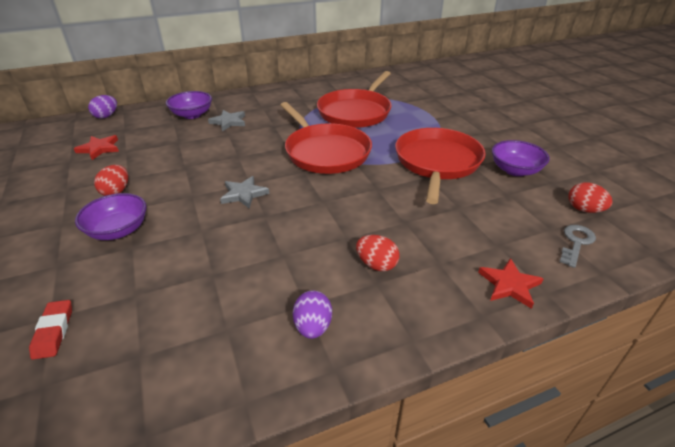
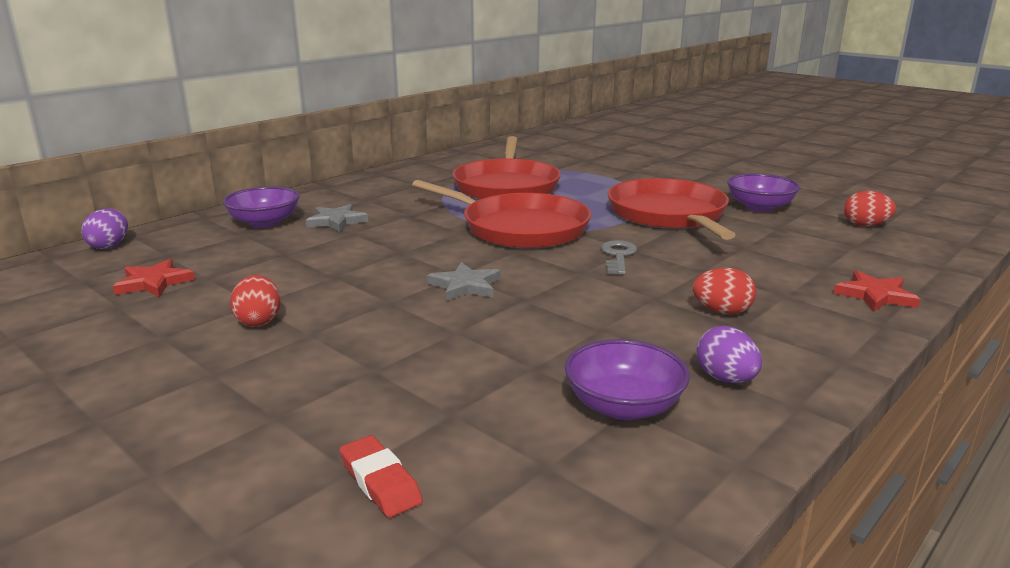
camera: 25 degrees left, 15 degrees down
purple bowl [75,193,147,240] -> purple bowl moved to [565,339,690,420]
grey key [560,225,596,268] -> grey key moved to [601,240,637,275]

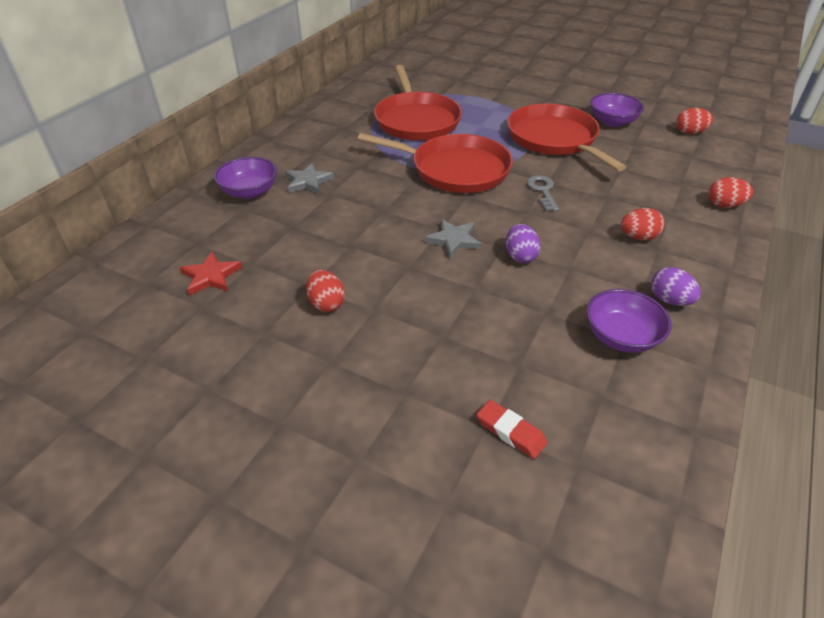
camera: 15 degrees left, 20 degrees up
purple egg [81,208,128,249] -> purple egg moved to [506,224,541,263]
red star [834,270,920,311] -> red egg [708,177,753,208]

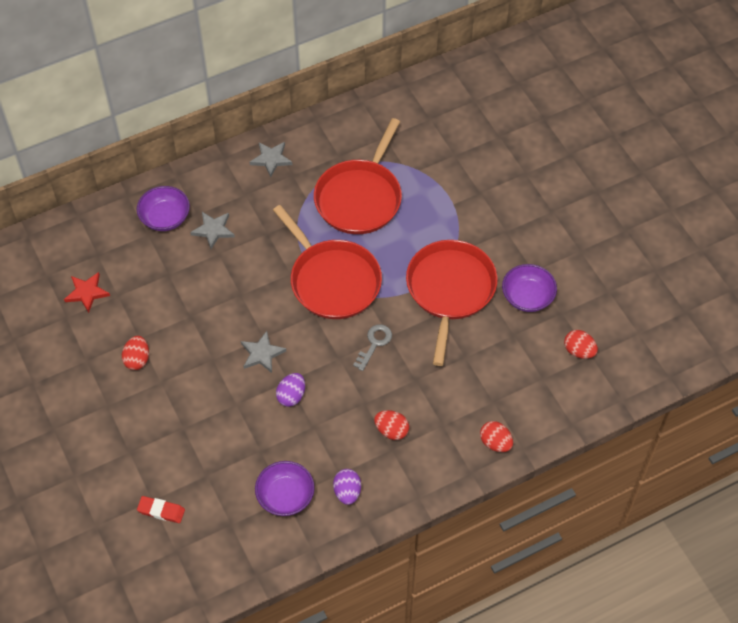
camera: 35 degrees right, 15 degrees up
red eraser [477,400,547,459] -> red eraser turned 60 degrees counterclockwise [137,496,185,523]
none -> grey star [249,142,292,177]

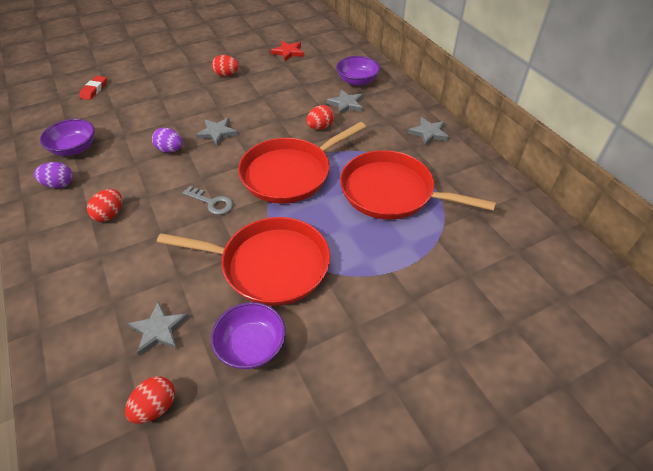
camera: 90 degrees right, 10 degrees down
red egg [480,421,513,452] -> red egg moved to [307,105,334,130]
none -> grey star [128,301,189,356]

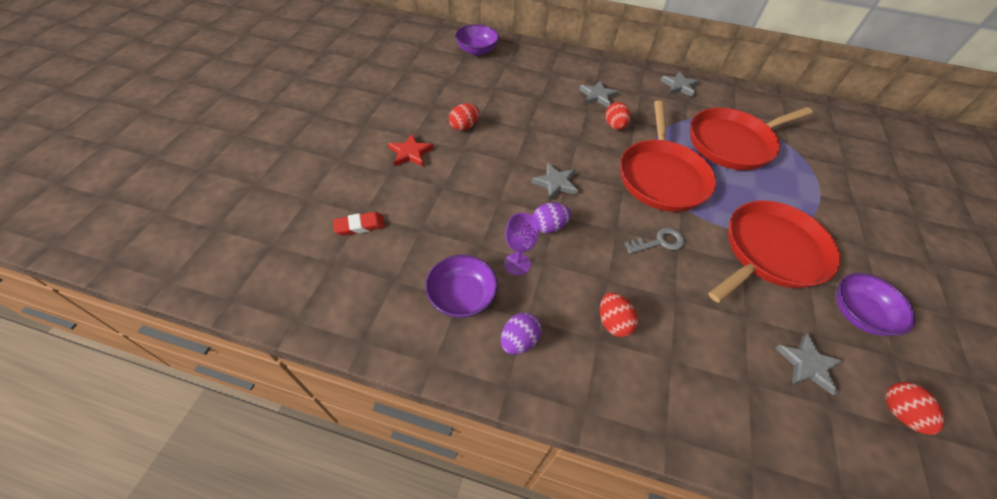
camera: 50 degrees left, 5 degrees up
red eraser [79,76,107,100] -> red eraser turned 75 degrees counterclockwise [333,212,385,236]
red star [271,41,304,61] -> red star moved to [388,134,434,166]
purple bowl [336,56,380,86] -> purple bowl moved to [455,24,499,56]
none -> purple goblet [504,213,539,276]

